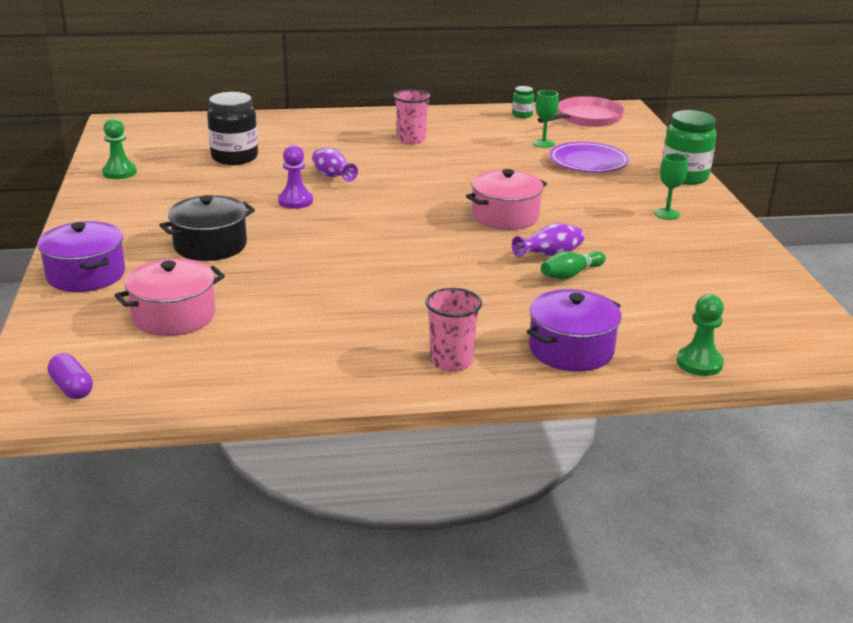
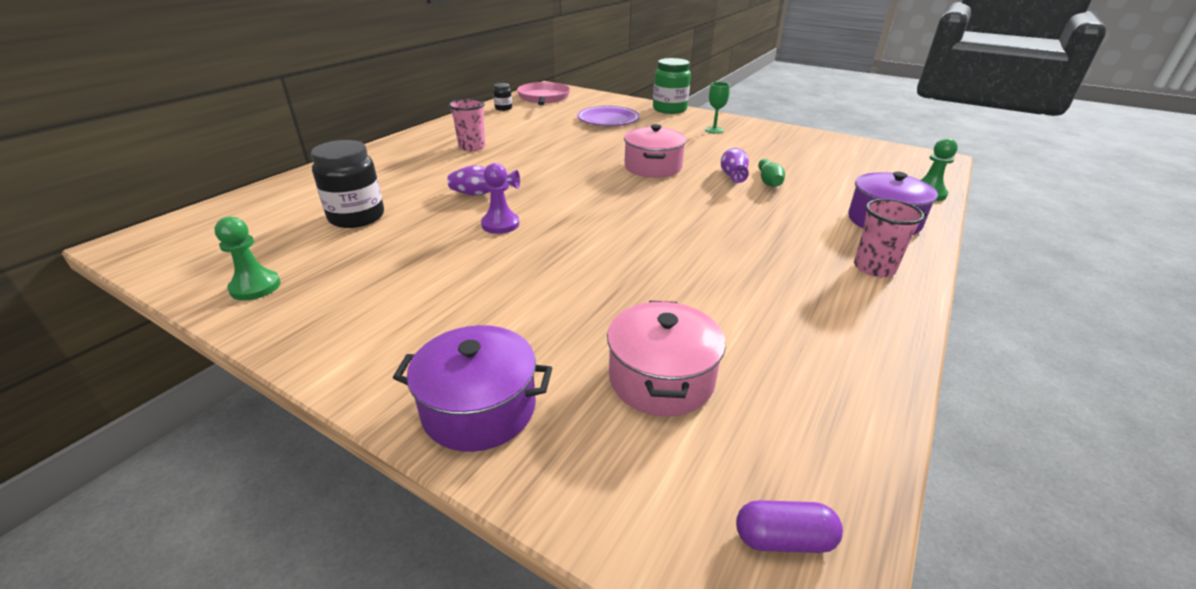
camera: 50 degrees left, 5 degrees up
black pot [159,195,255,261] -> none
green jar [512,86,534,118] -> black jar [493,83,512,111]
green goblet [533,90,559,148] -> none

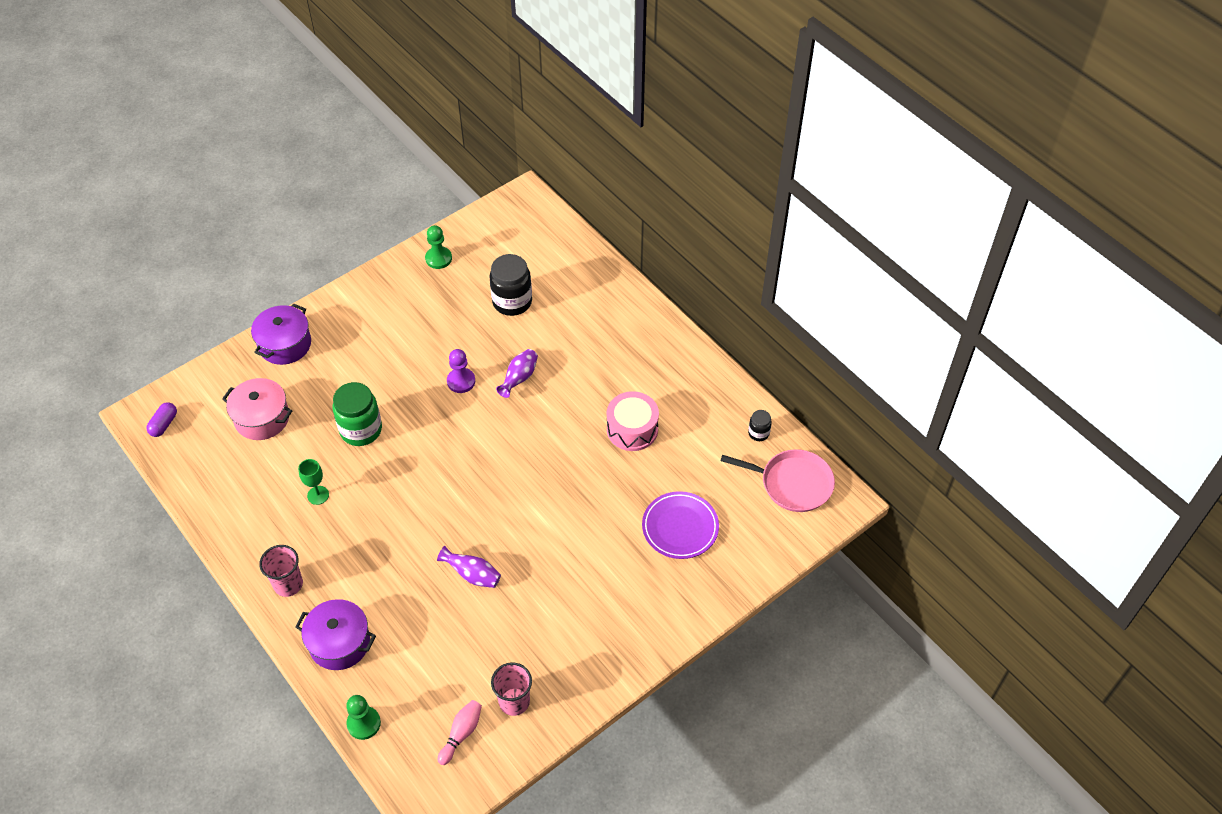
camera: 110 degrees right, 20 degrees up
pink cup [449,99,485,151] -> pink cup moved to [491,662,532,716]
pink pot [624,124,687,178] -> none
green jar [653,58,691,114] -> green jar moved to [333,382,382,446]
green goblet [705,82,730,134] -> green goblet moved to [298,459,329,505]
green bowling pin [758,159,785,187] -> none
none -> pink bowling pin [438,700,482,765]
none -> pink drum [607,391,659,451]

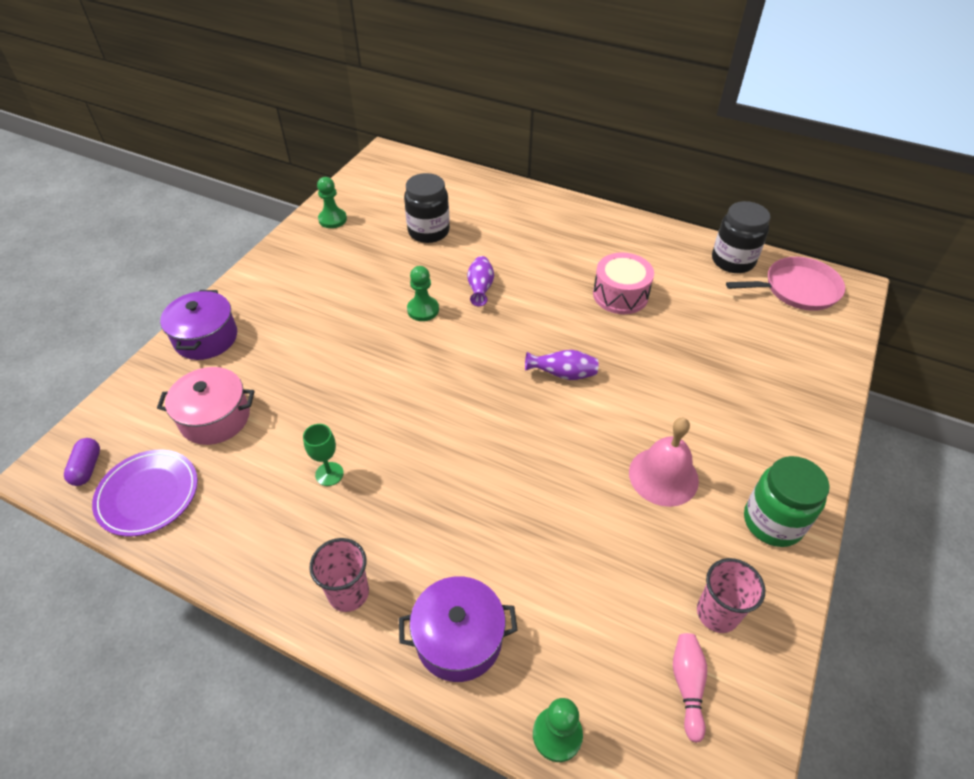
camera: 25 degrees left, 5 degrees down
green jar [333,382,382,446] -> green jar moved to [744,456,830,547]
purple vase [437,546,501,588] -> purple vase moved to [525,350,599,380]
purple pawn [447,349,475,393] -> green pawn [407,266,439,321]
purple plate [642,491,719,559] -> purple plate moved to [92,449,198,537]
black jar [748,410,772,441] -> black jar [712,201,770,273], size x2.00
none -> pink bell [629,418,699,507]

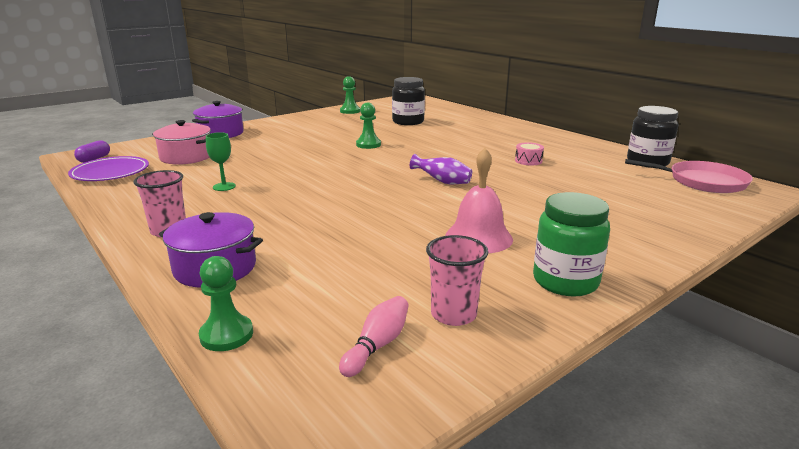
camera: 25 degrees right, 25 degrees down
purple vase [467,256,494,306] -> none
pink drum [593,252,654,314] -> pink drum [515,142,544,165], size x0.56

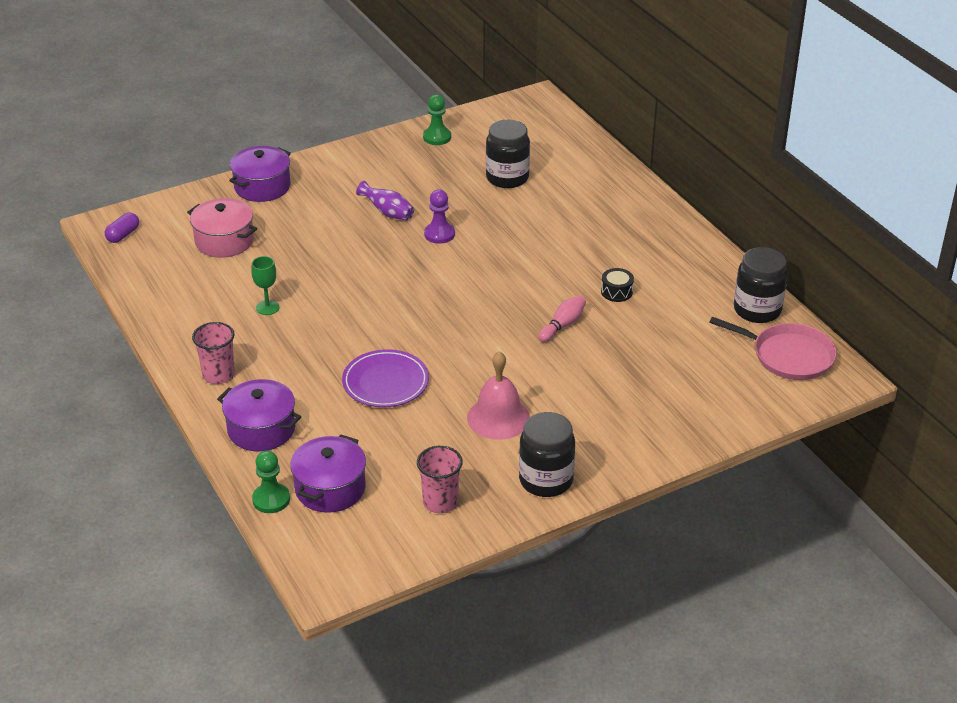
camera: 10 degrees right, 15 degrees up
purple plate [68,156,149,181] -> purple plate moved to [342,349,429,407]
pink bowling pin [339,296,409,377] -> pink bowling pin moved to [538,295,586,342]
green pawn [356,103,381,149] -> purple pawn [424,189,455,244]
purple vase [410,154,472,184] -> purple vase moved to [356,181,414,220]
pink drum [515,142,544,165] -> black drum [601,268,634,302]
green jar [533,192,610,297] -> black jar [519,412,575,497]
none -> purple pot [290,435,366,513]

